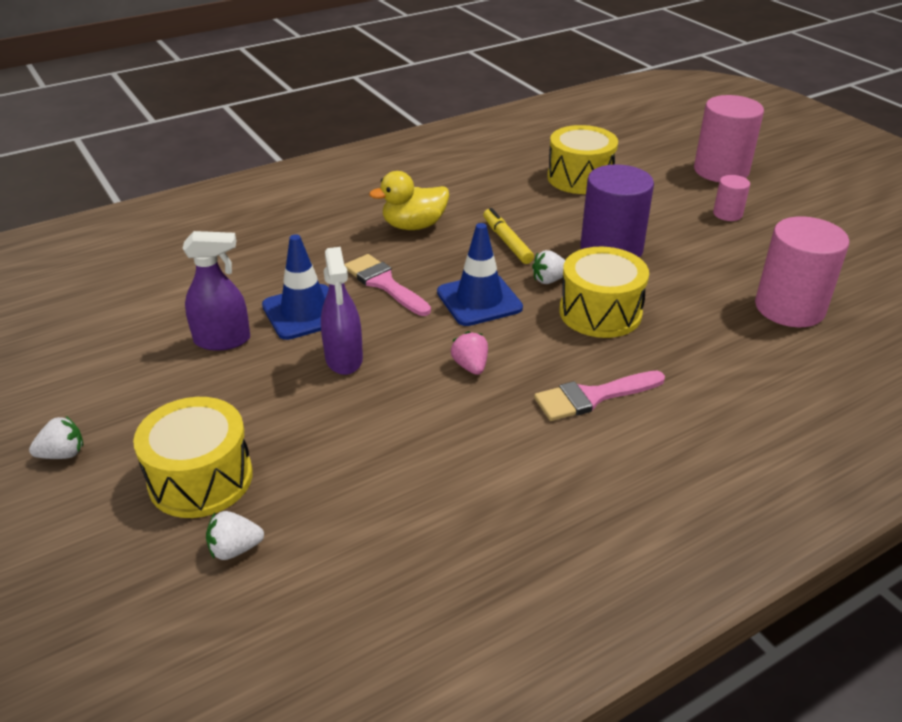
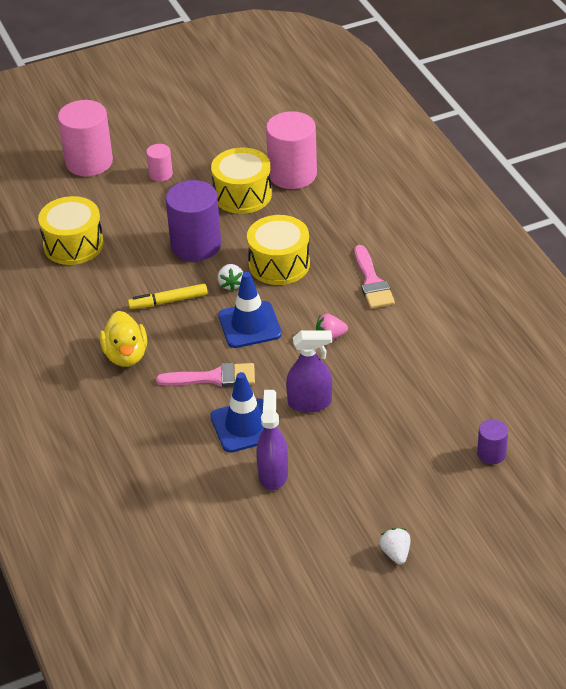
camera: 80 degrees left, 5 degrees up
yellow drum [133,397,253,518] -> yellow drum moved to [211,147,272,214]
white strawberry [206,511,264,560] -> purple cylinder [477,419,508,464]
pink brush [344,254,431,316] -> pink brush turned 150 degrees counterclockwise [156,363,255,387]

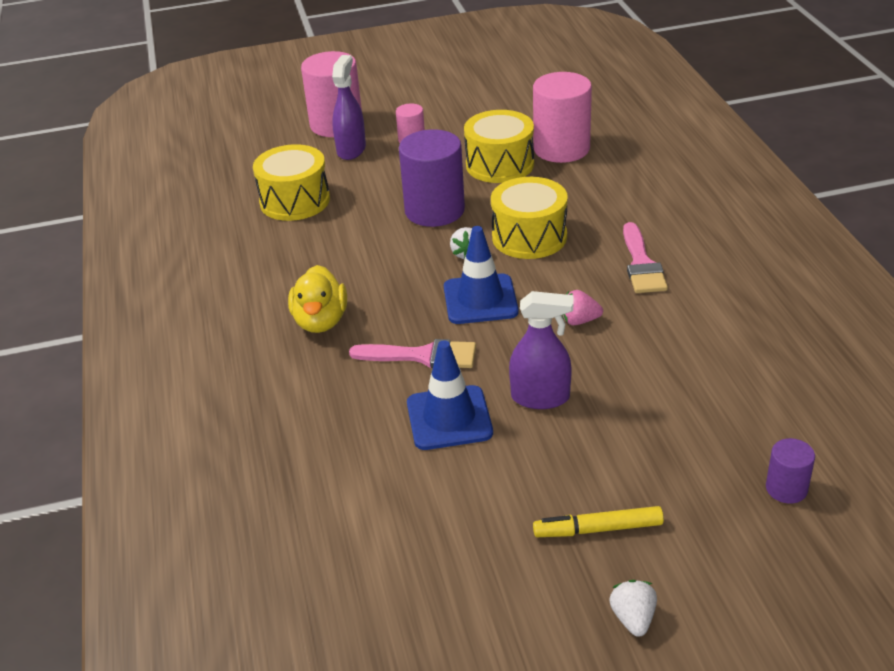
camera: 10 degrees right, 5 degrees down
yellow marker [128,284,208,309] -> yellow marker moved to [533,506,664,537]
purple spray bottle [256,390,288,490] -> purple spray bottle moved to [332,55,366,160]

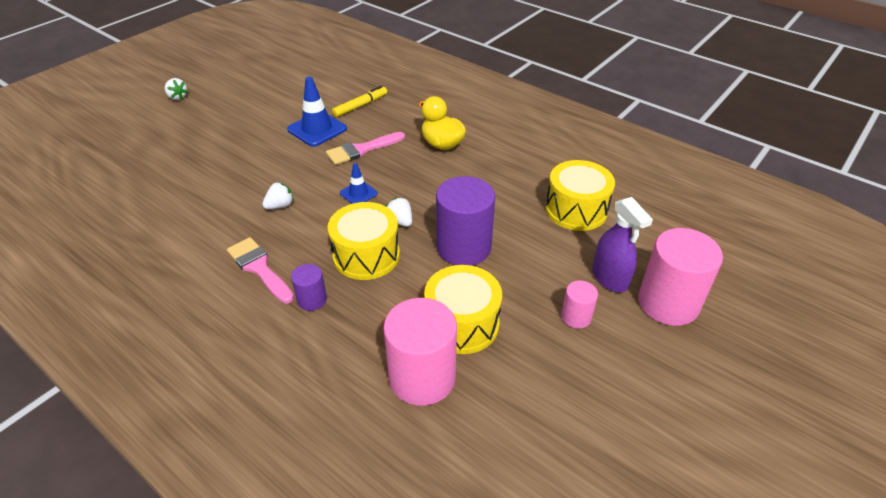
camera: 140 degrees right, 5 degrees up
blue traffic cone [444,226,519,324] -> blue traffic cone [340,163,378,204], size x0.57
purple spray bottle [509,291,573,409] -> none
yellow marker [533,506,664,537] -> yellow marker moved to [332,86,387,117]
pink strawberry [562,290,603,325] -> white strawberry [262,182,294,209]
purple cylinder [766,438,815,504] -> purple cylinder moved to [291,264,327,311]

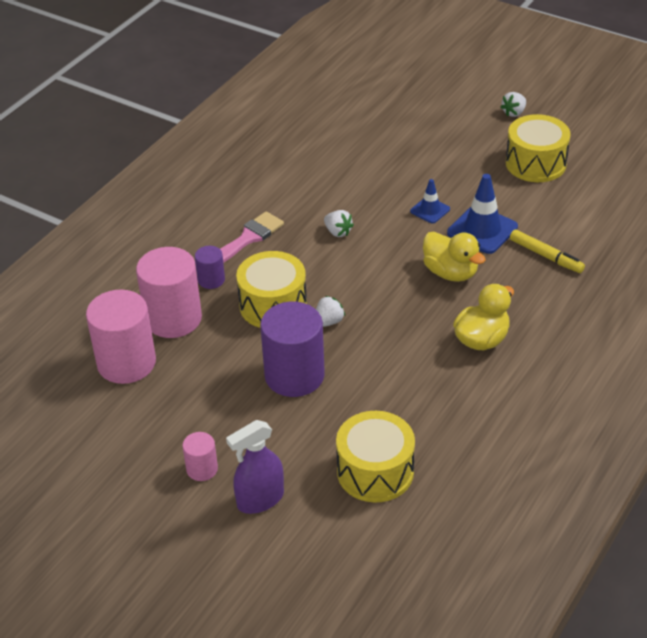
camera: 85 degrees right, 0 degrees up
pink brush [326,132,405,165] -> yellow duck [423,232,486,282]
blue traffic cone [340,163,378,204] -> blue traffic cone moved to [410,179,450,223]
yellow drum [424,265,502,354] -> yellow drum moved to [506,114,571,182]
pink cylinder [638,228,723,326] -> pink cylinder moved to [136,247,202,338]

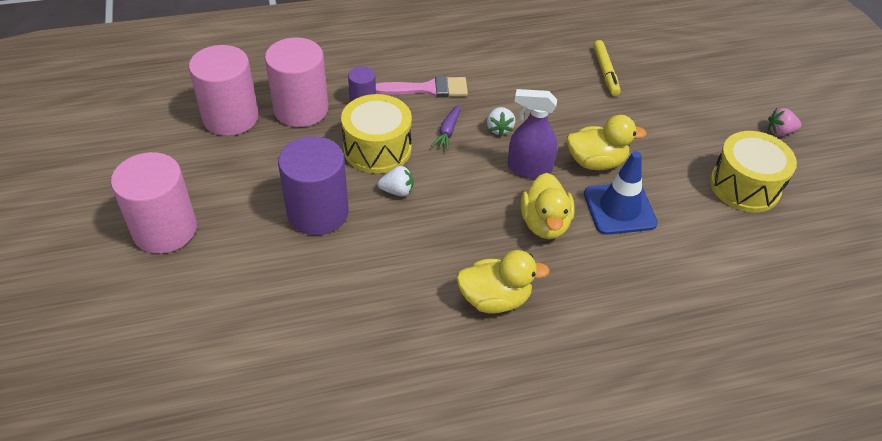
camera: 40 degrees right, 5 degrees up
pink cylinder [183,432,218,481] -> pink cylinder [111,152,197,254], size x2.03
purple spray bottle [226,420,284,514] -> purple spray bottle moved to [508,89,558,179]
yellow drum [336,411,415,503] -> none
blue traffic cone [410,179,450,223] -> yellow duck [567,115,647,170]
white strawberry [501,92,526,117] -> pink strawberry [768,108,802,136]
yellow marker [510,229,585,273] -> yellow marker moved to [593,40,621,96]
none -> purple carrot [432,105,460,150]

